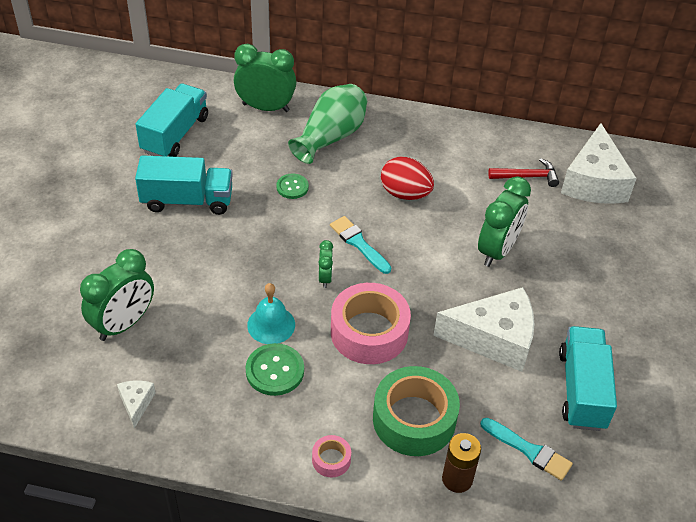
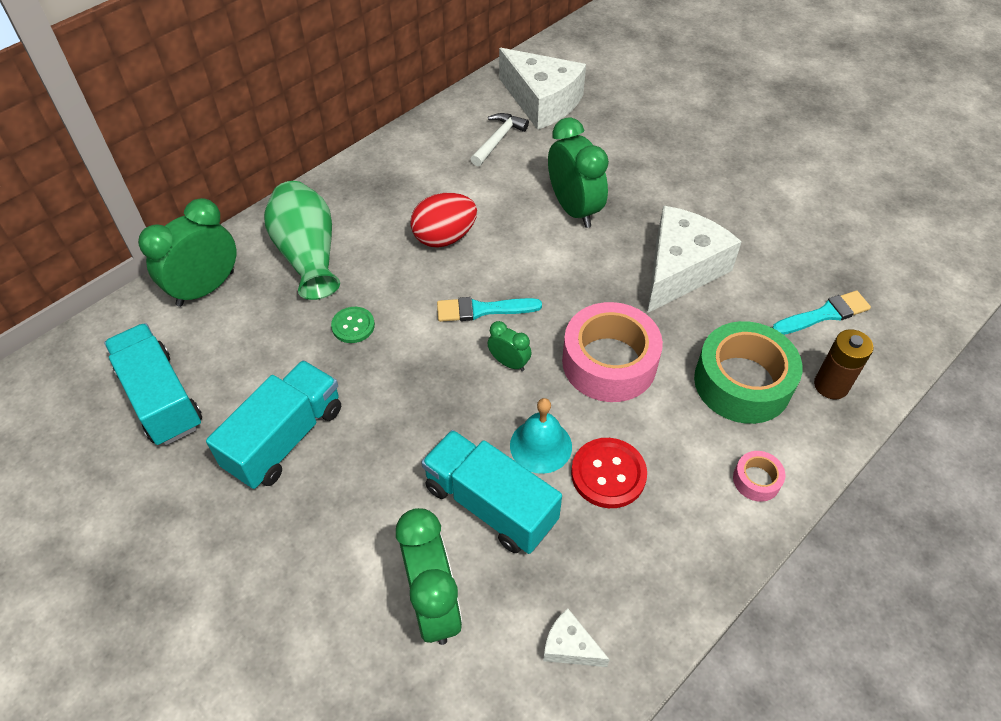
camera: 55 degrees left, 5 degrees up
green button [245,343,304,396] -> red button [571,438,647,508]
red hammer [488,158,559,187] -> white hammer [471,113,529,166]
turquoise truck [559,326,617,431] -> turquoise truck moved to [421,430,562,554]

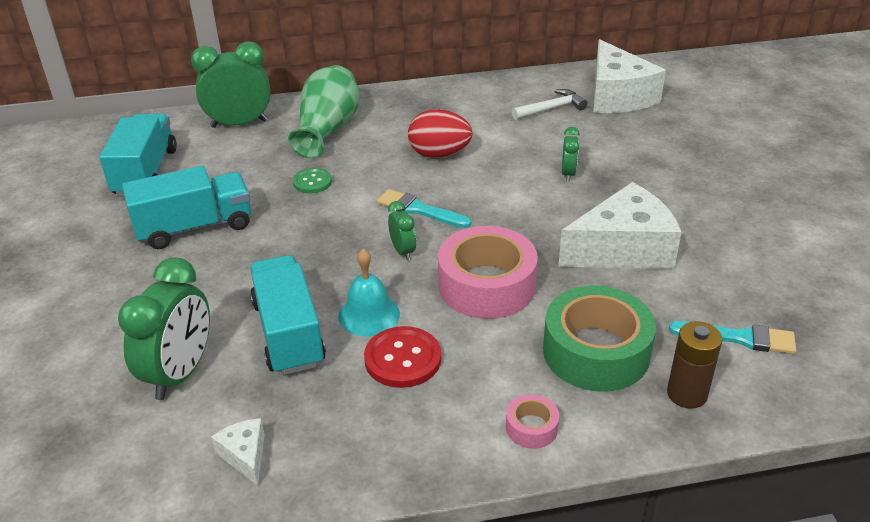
camera: 35 degrees right, 15 degrees down
green clock [548,117,609,228] -> green clock [562,127,580,182], size x0.50

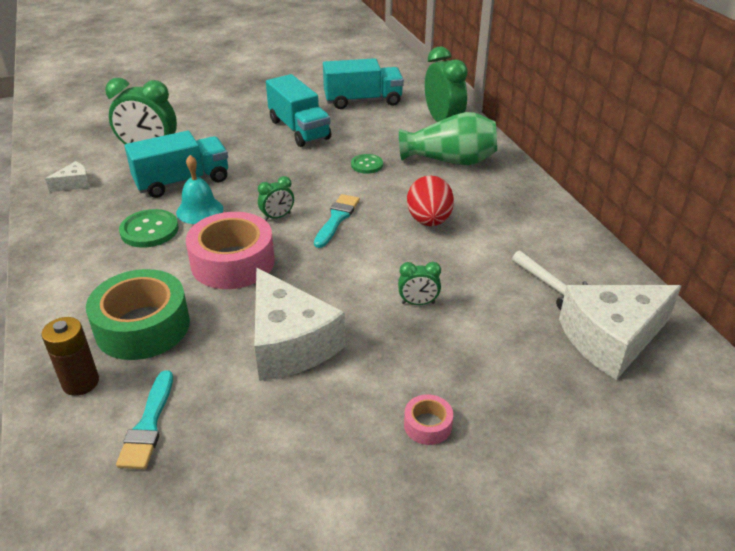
camera: 80 degrees right, 0 degrees up
red button [364,326,441,388] -> green button [119,209,179,248]
pink tape [506,394,559,449] -> pink tape moved to [404,394,453,445]

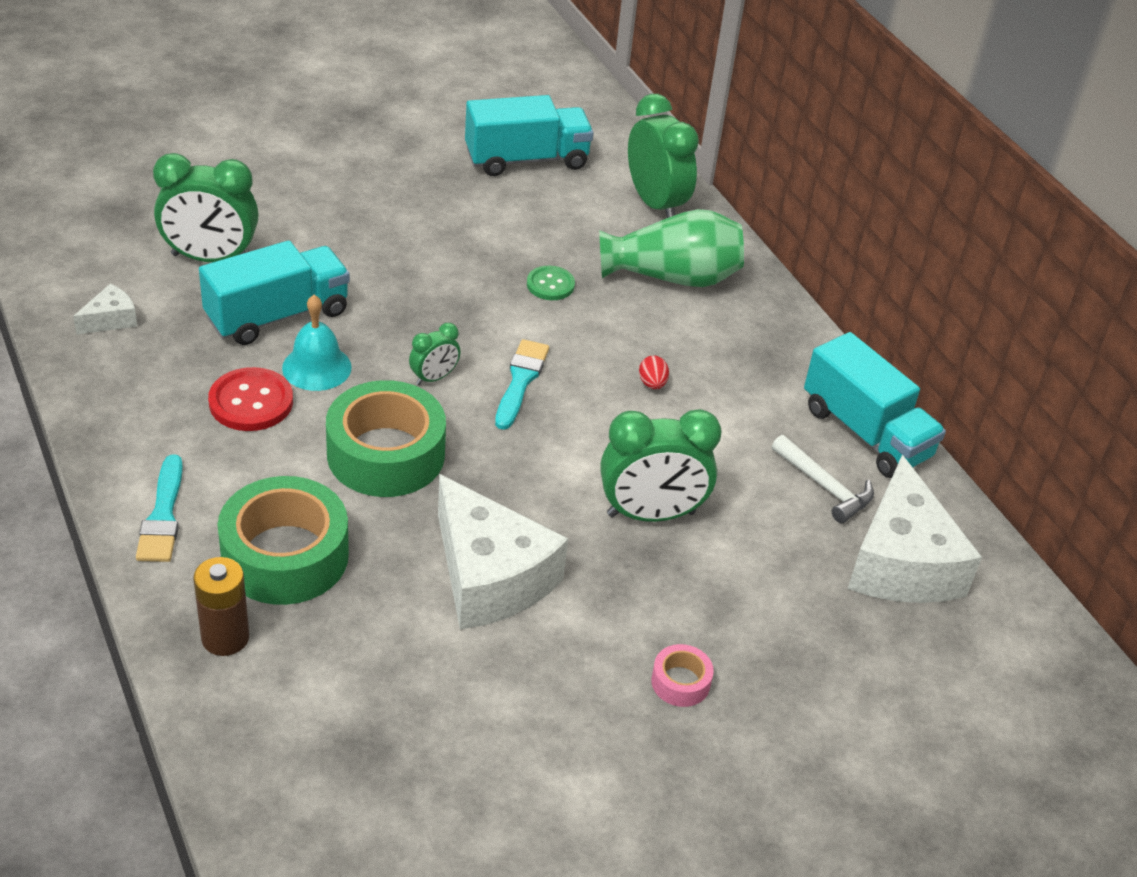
camera: 10 degrees left, 5 degrees up
turquoise brush [116,370,173,469] -> turquoise brush moved to [136,454,183,562]
green button [119,209,179,248] -> red button [208,367,293,431]
pink tape [186,212,275,289] -> green tape [326,380,446,497]
turquoise truck [266,74,331,147] -> turquoise truck moved to [804,332,946,478]
green clock [398,262,441,305] -> green clock [600,409,721,522], size x2.00
red egg [407,175,454,226] -> red egg [639,355,669,389], size x0.45
white cheese [559,285,681,380] -> white cheese turned 60 degrees counterclockwise [848,455,982,603]

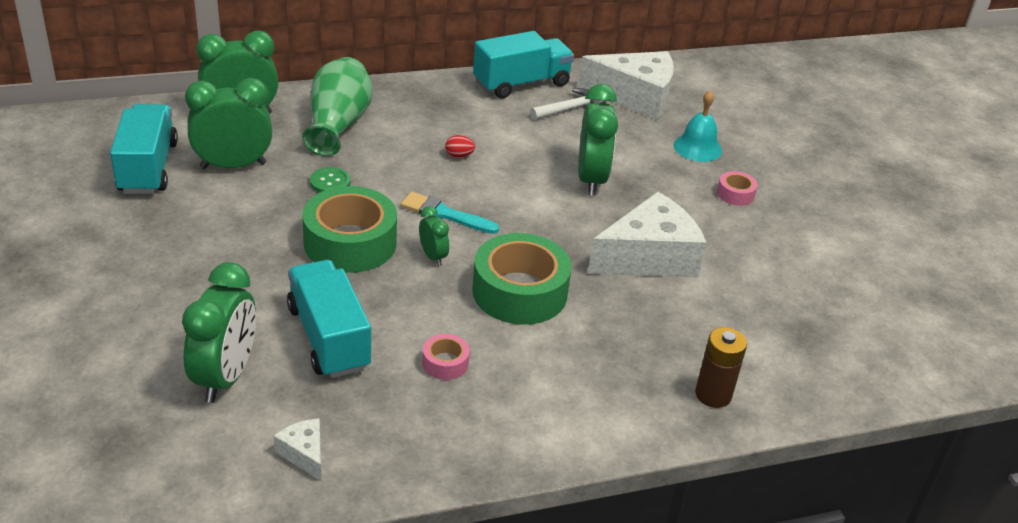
camera: 80 degrees left, 5 degrees down
turquoise brush [136,454,183,562] -> none
red button [208,367,293,431] -> pink tape [422,334,470,380]
green tape [217,476,349,605] -> green tape moved to [302,186,397,273]
turquoise bell [282,295,352,391] -> turquoise bell moved to [674,90,722,162]
none -> green clock [185,78,272,169]

